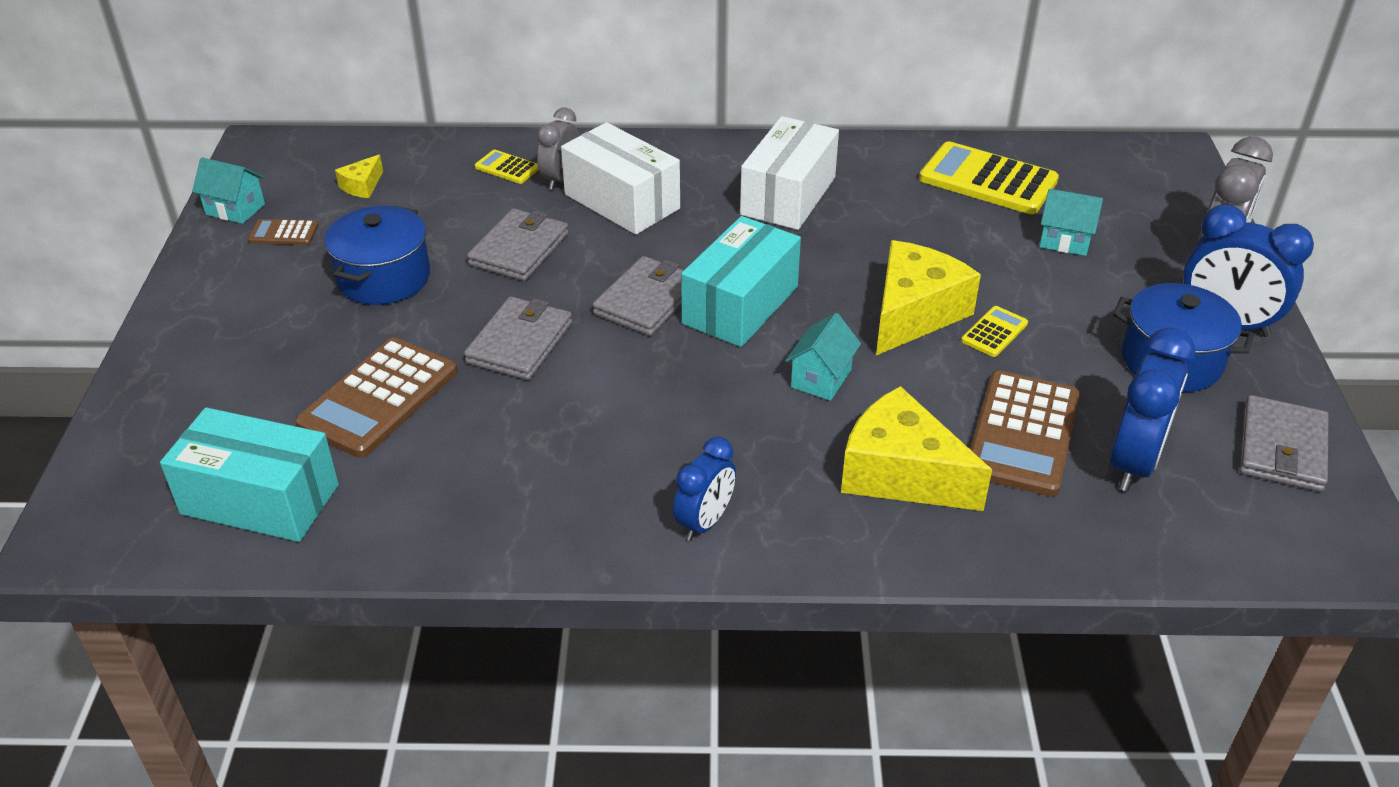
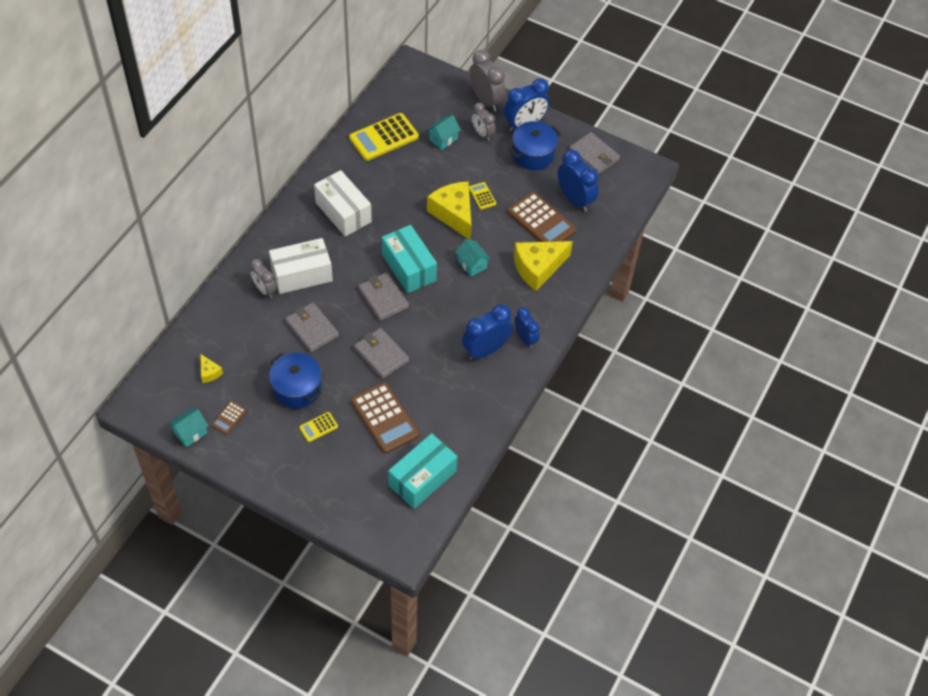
camera: 65 degrees left, 15 degrees up
yellow calculator [475,150,538,184] -> yellow calculator moved to [299,412,338,442]
none -> blue clock [462,304,513,360]
none -> grey clock [471,103,496,141]

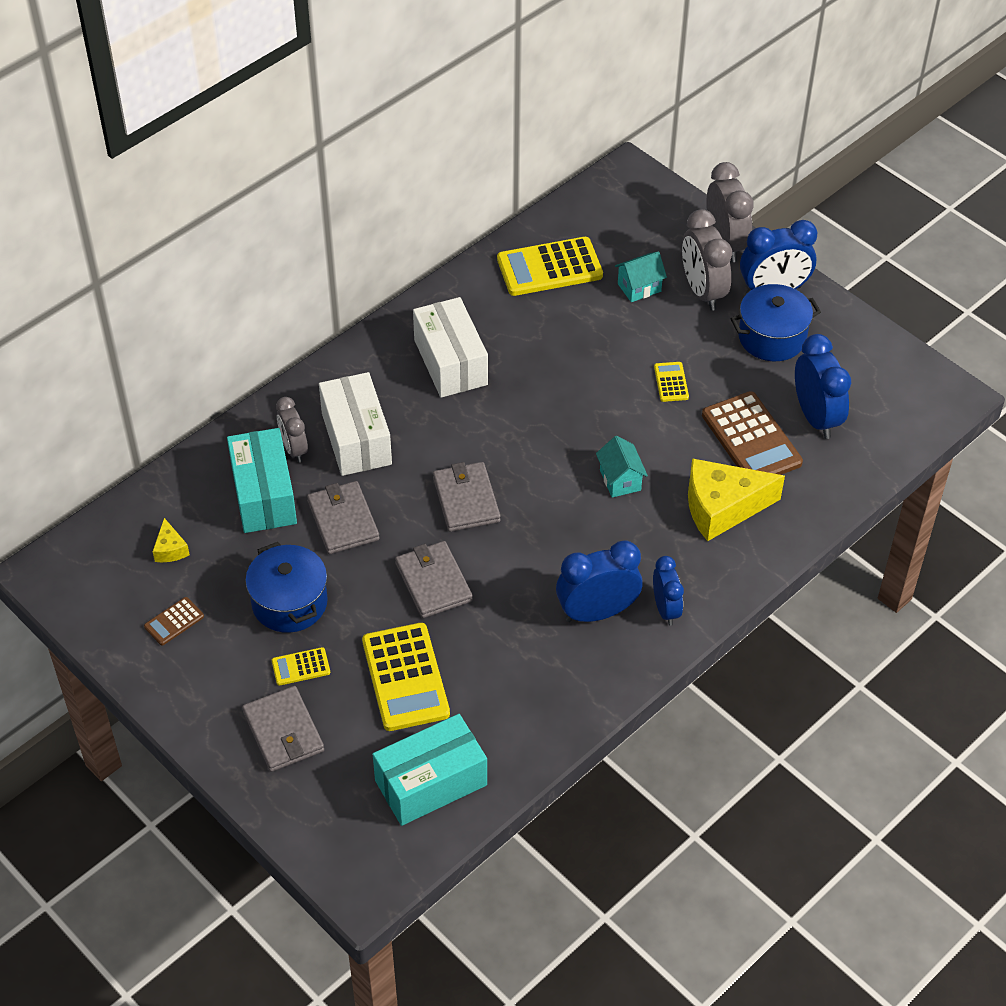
camera: 20 degrees right, 5 degrees down
turquoise house [169,408,208,447] -> none
white box [269,238,333,294] -> white box turned 75 degrees clockwise [319,372,392,476]
brown calculator [351,382,420,454] -> yellow calculator [362,623,450,731]
turquoise box [382,225,437,293] -> turquoise box moved to [227,428,297,533]
yellow cheese [427,181,472,240] -> none
grey clock [471,103,496,141] -> grey clock [682,209,732,311], size x1.58
grey wallet [569,132,620,175] -> grey wallet moved to [242,686,324,772]

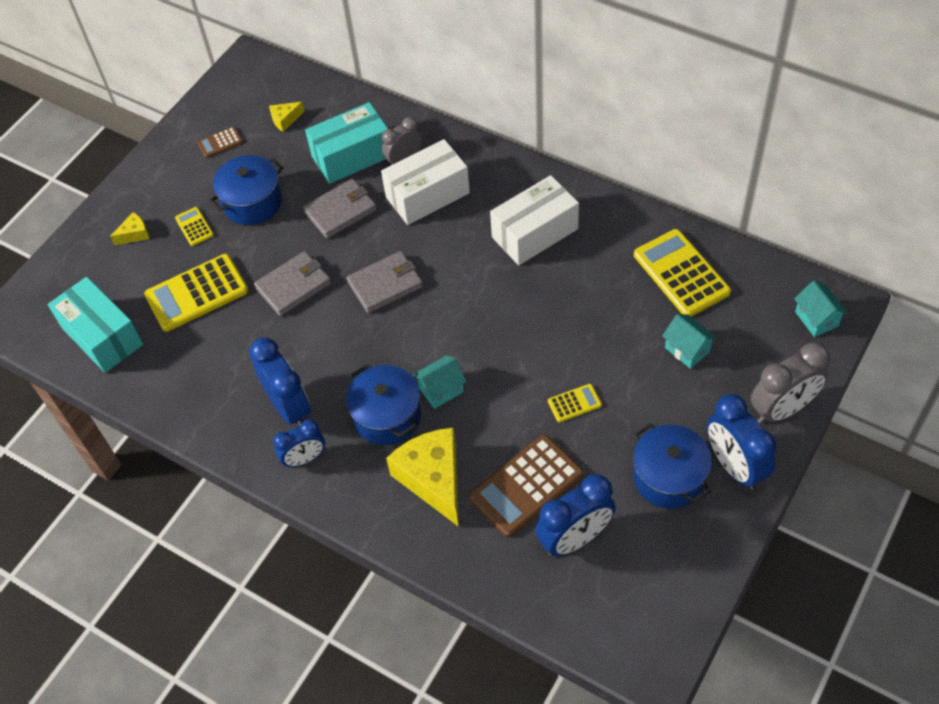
camera: 80 degrees right, 5 degrees up
brown calculator [144,597,204,645] -> brown calculator turned 60 degrees counterclockwise [197,127,243,158]
grey wallet [242,686,324,772] -> yellow cheese [110,212,150,245]
grey clock [682,209,732,311] -> none
none -> blue pot [346,364,421,445]
none -> turquoise house [794,281,848,337]

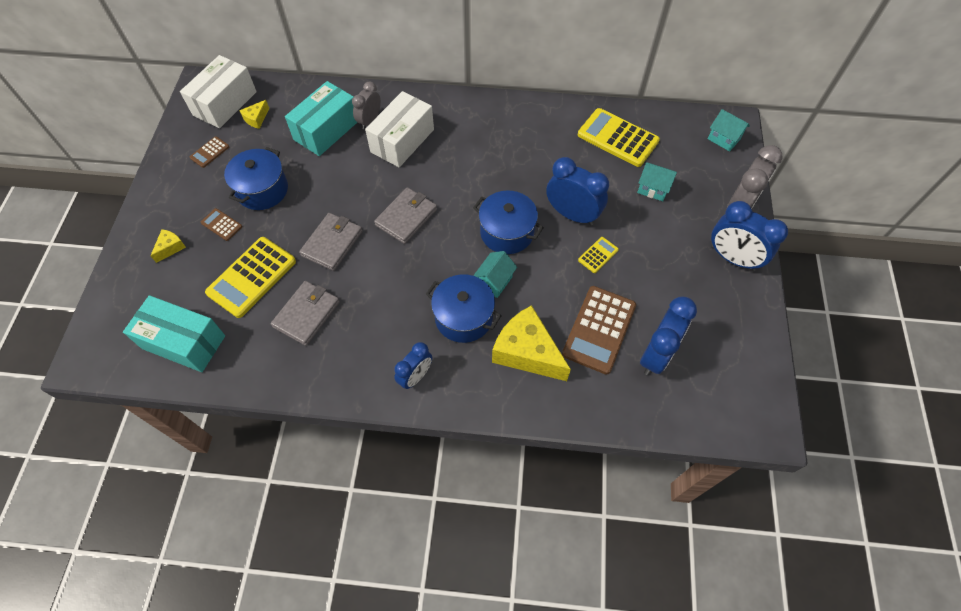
camera: 30 degrees left, 5 degrees up
yellow calculator [175,207,214,246] -> brown calculator [201,208,242,241]
blue clock [249,338,311,426] -> blue clock moved to [546,157,609,225]
grey wallet [303,179,377,239] -> grey wallet moved to [271,281,340,346]
white box [490,175,579,265] -> white box moved to [180,55,257,128]
blue pot [633,423,712,509] -> blue pot moved to [473,191,544,254]

